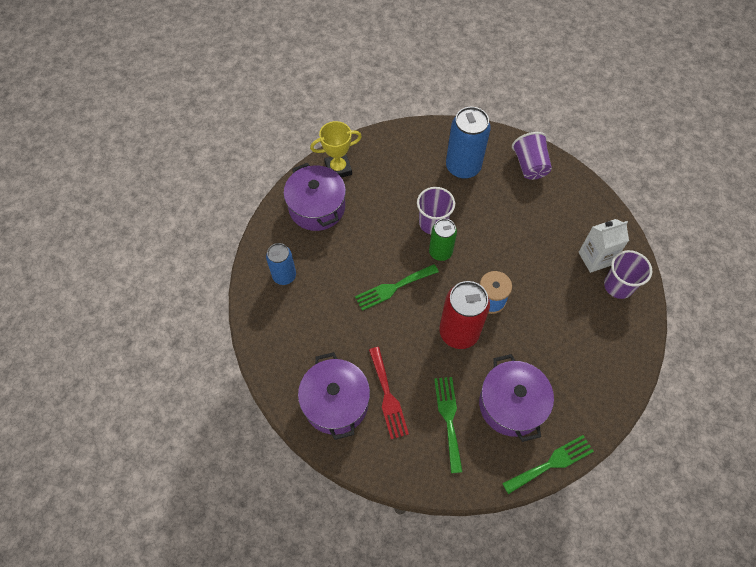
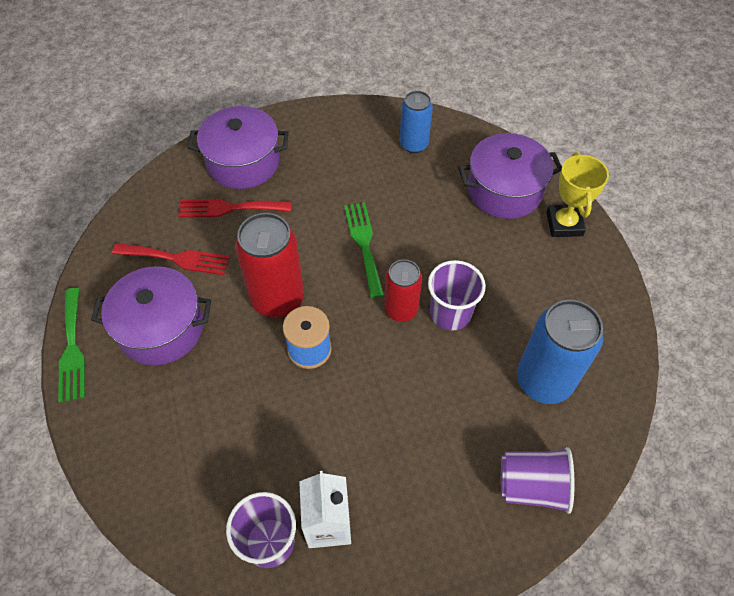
camera: 105 degrees right, 5 degrees down
green can [429,219,457,261] -> red can [384,259,422,322]
green fork [434,377,463,473] -> red fork [112,243,230,275]

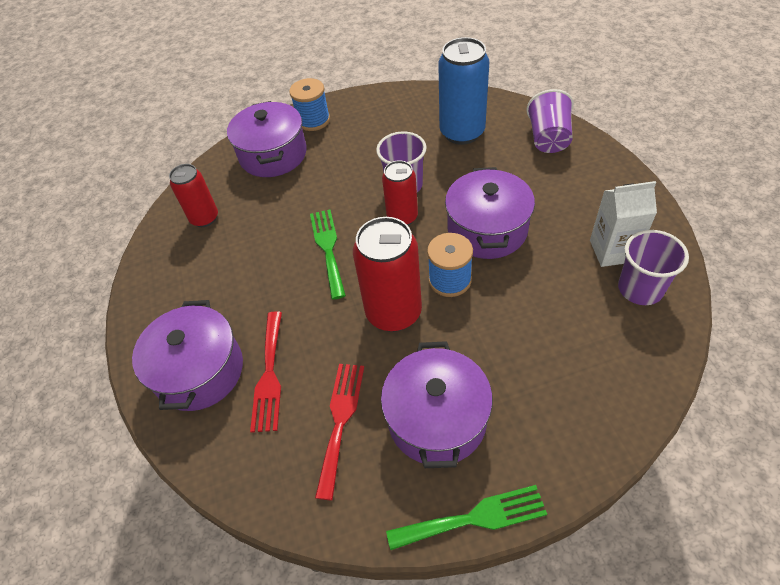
camera: 85 degrees left, 5 degrees down
green fork [344,202,384,298] -> green fork turned 90 degrees clockwise [310,209,346,299]
blue can [400,91,433,153] -> red can [169,164,218,227]
yellow trophy [546,152,609,237] -> blue spool [289,78,330,131]
none -> purple pot [445,167,535,259]

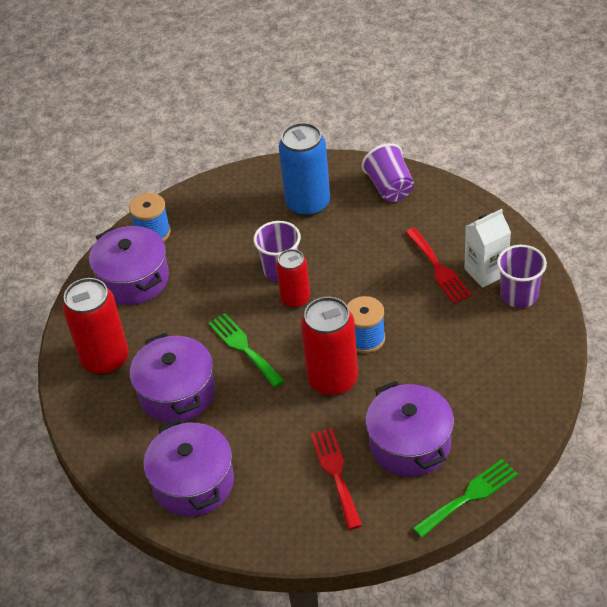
camera: 25 degrees left, 5 degrees down
red can [169,164,218,227] -> red can [63,278,129,375], size x1.61
red fork [250,311,282,433] -> red fork moved to [405,228,472,303]
purple pot [445,167,535,259] -> purple pot moved to [130,333,215,423]

